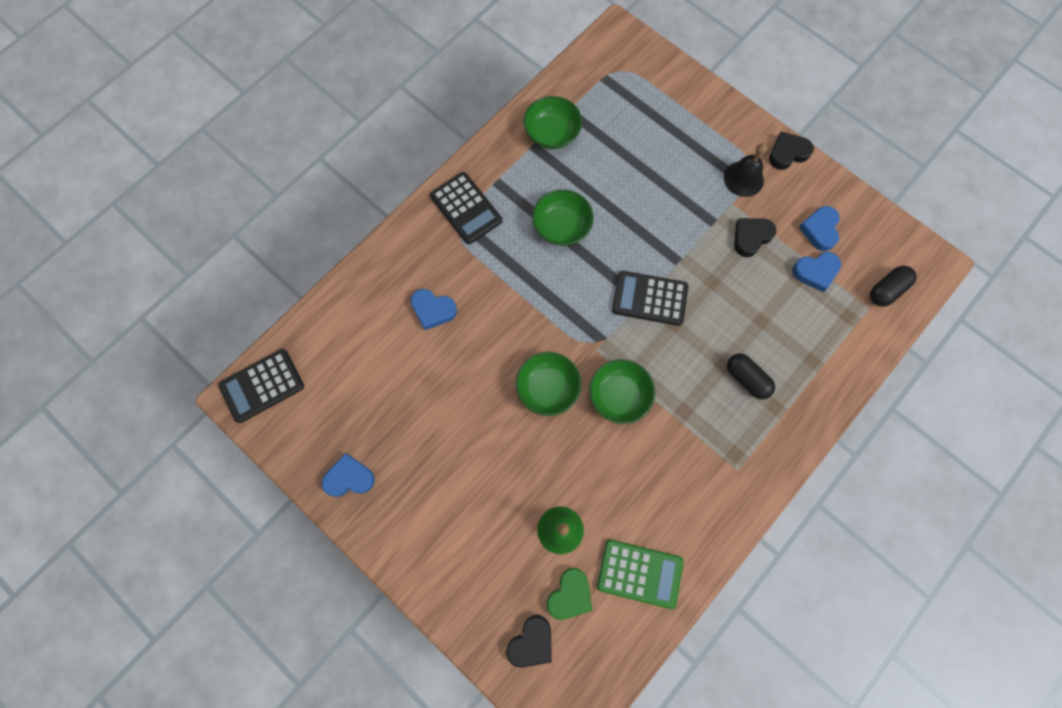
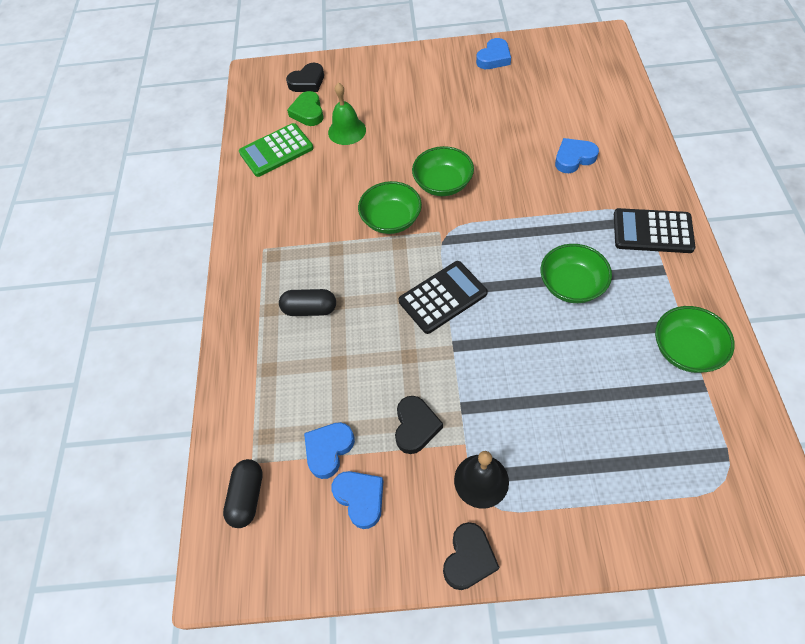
camera: 140 degrees right, 15 degrees down
black calculator [218,349,304,423] -> none
black heart [506,615,552,668] -> black heart turned 120 degrees counterclockwise [286,63,324,92]

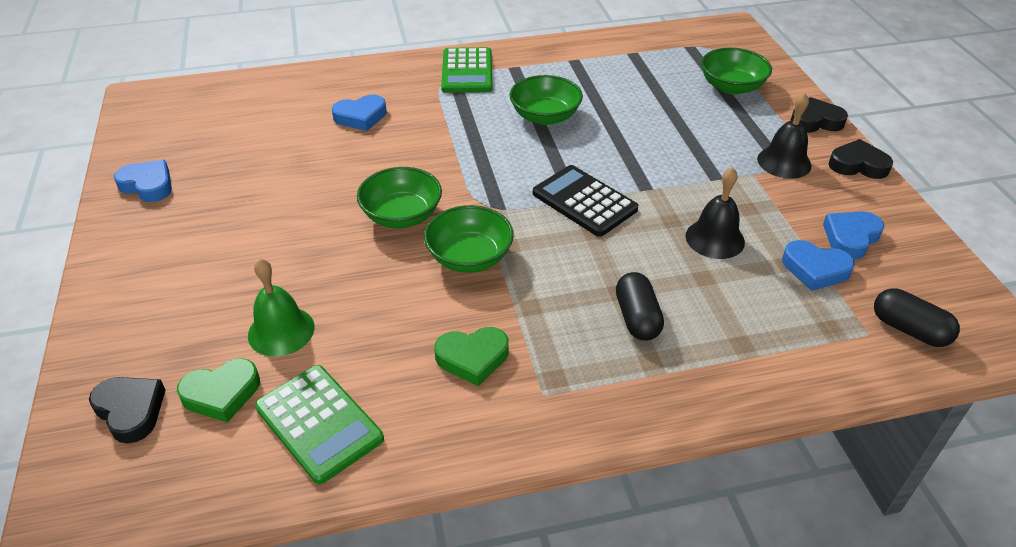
camera: 105 degrees left, 15 degrees down
black capsule [223,459,263,528] -> black capsule turned 45 degrees clockwise [874,288,960,347]
black heart [395,396,443,454] -> black heart moved to [790,97,848,133]
blue heart [555,138,599,173] -> blue heart turned 75 degrees counterclockwise [332,95,387,131]
black calculator [614,208,695,253] -> green calculator [441,47,492,93]
green bowl [655,306,735,373] -> green bowl moved to [701,48,772,95]
none -> green heart [434,327,509,386]
none -> black bell [686,167,745,259]

